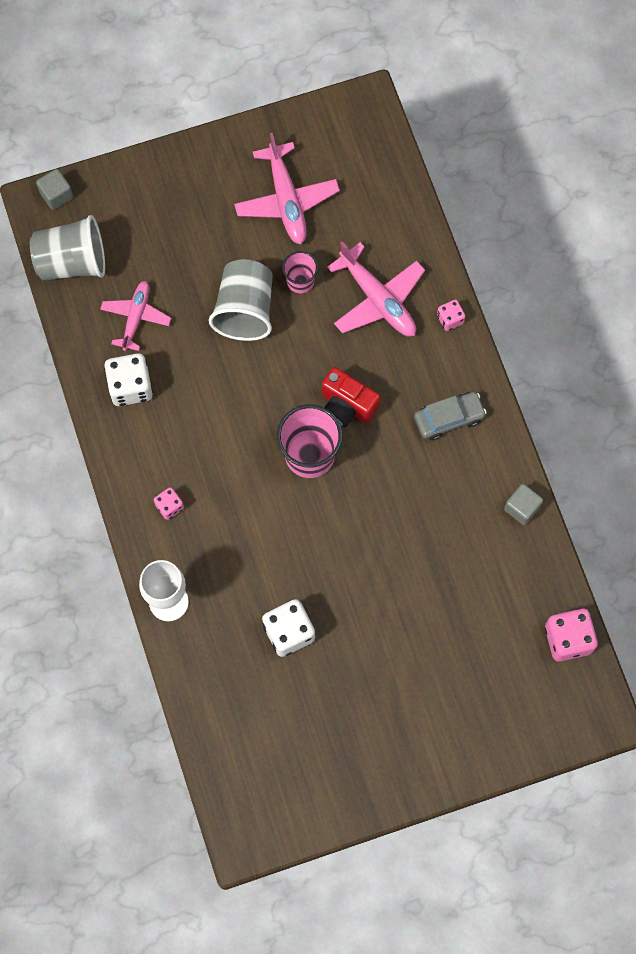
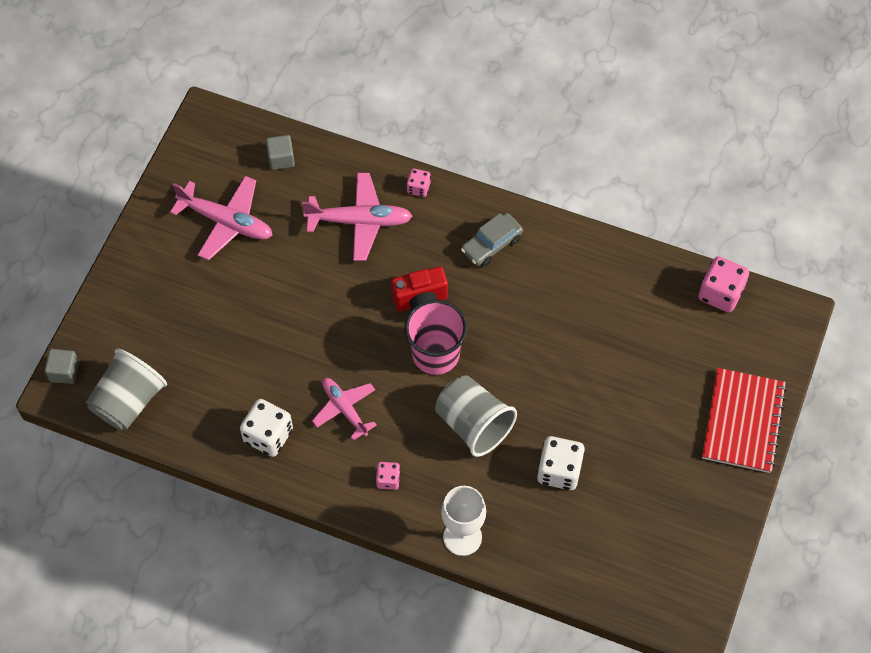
camera: 50 degrees left, 10 degrees down
pink plane [100,281,171,351] -> pink plane moved to [312,378,377,441]
grey cup [209,259,273,341] -> grey cup moved to [435,376,517,457]
pink cup [282,251,318,293] -> none
grey car [414,392,487,441] -> grey car turned 150 degrees counterclockwise [461,213,523,266]
grey cube [504,484,543,525] -> grey cube moved to [266,135,295,170]
none -> red notebook [702,368,787,473]

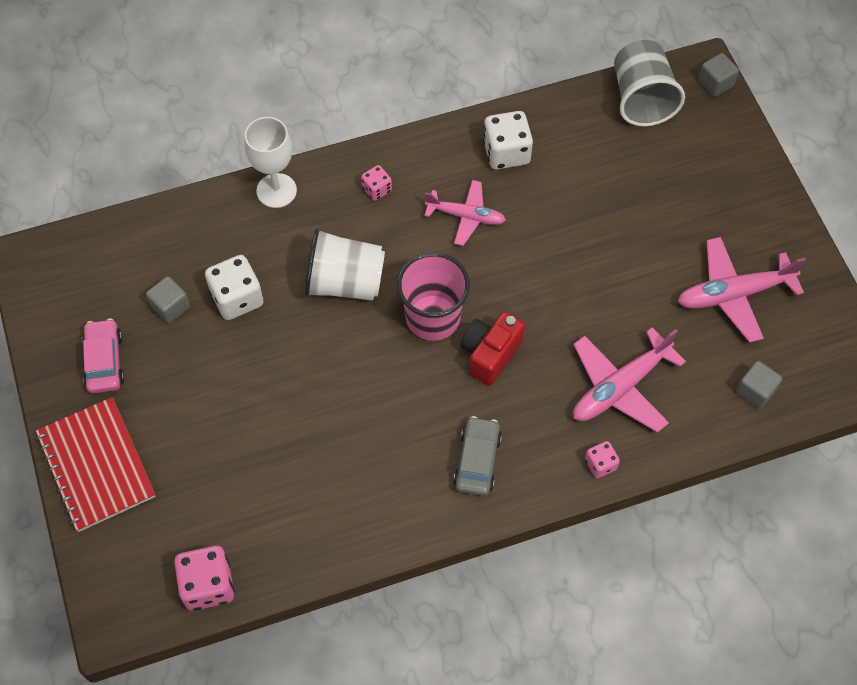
camera: 140 degrees right, 0 degrees up
grey cup [435,376,517,457] -> white cup [305,228,385,301]
none -> pink car [82,319,124,393]
none -> grey cube [146,276,190,324]

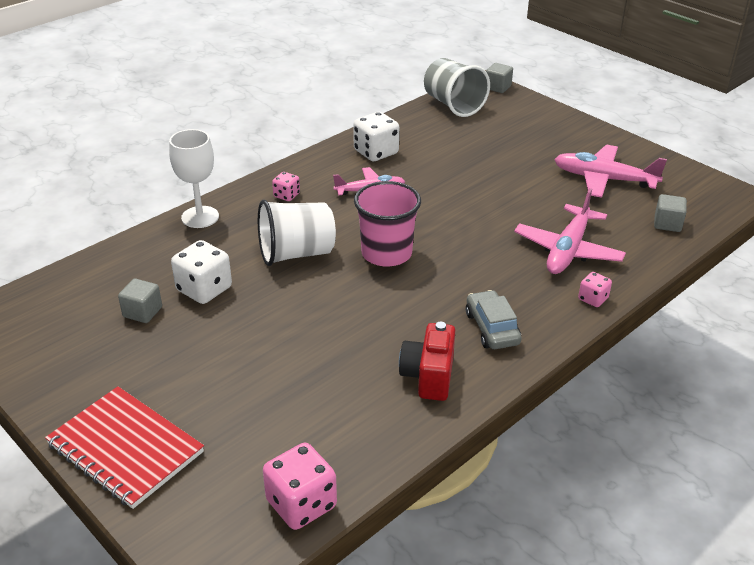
camera: 25 degrees left, 25 degrees down
pink car [82,319,124,393] -> none
red camera [460,312,525,386] -> red camera moved to [399,322,455,401]
pink plane [678,237,806,343] -> pink plane turned 60 degrees clockwise [554,145,667,198]

